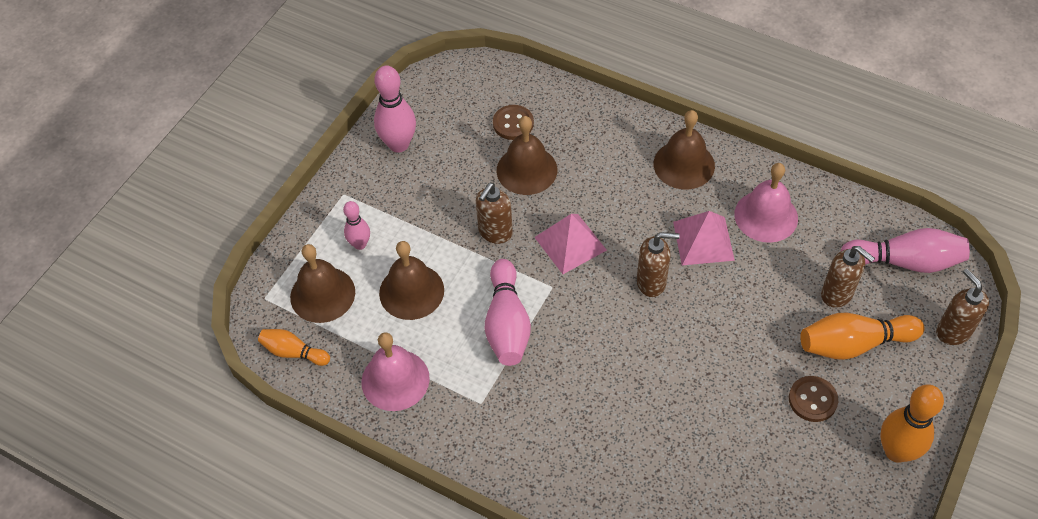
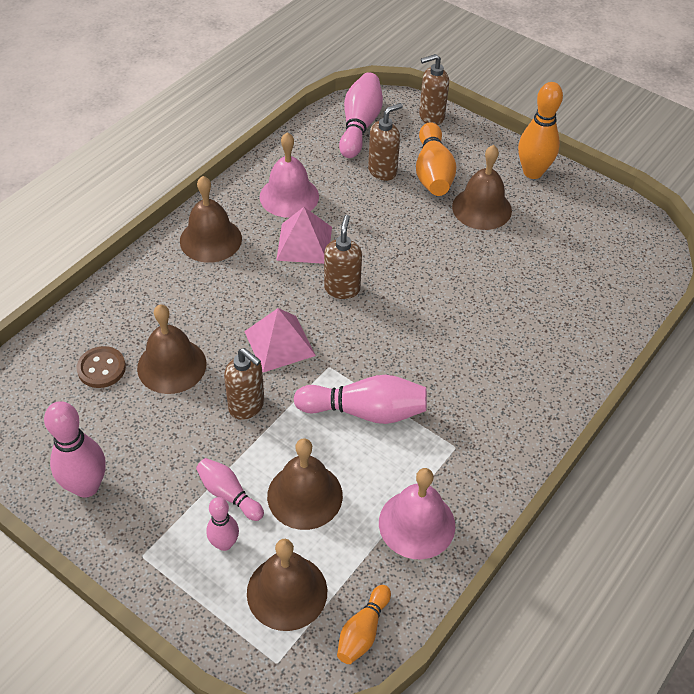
camera: 85 degrees left, 5 degrees down
brown button [789,376,838,422] -> brown bell [452,145,512,230]
none -> pink bowling pin [196,458,264,521]

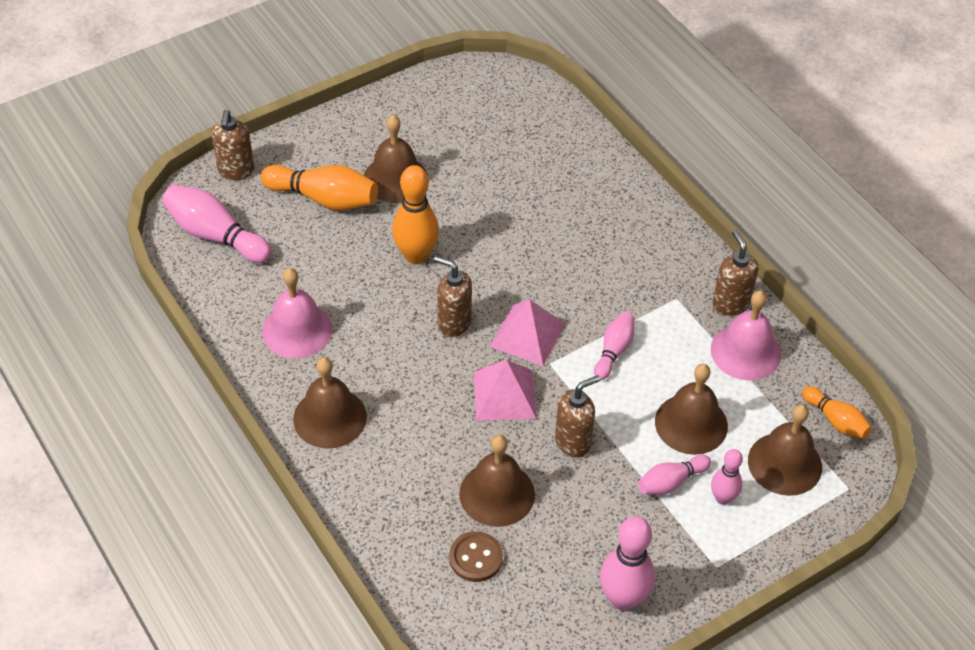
camera: 70 degrees left, 0 degrees up
pink pyramid [276,207,332,264] -> pink pyramid moved to [490,299,565,366]
pink bowling pin [294,375,427,424] -> pink bowling pin [594,312,634,380], size x0.59
brown soap dispenser [368,103,403,181] -> brown soap dispenser moved to [713,230,758,316]
orange bowling pin [518,82,563,179] -> orange bowling pin moved to [392,165,439,264]

